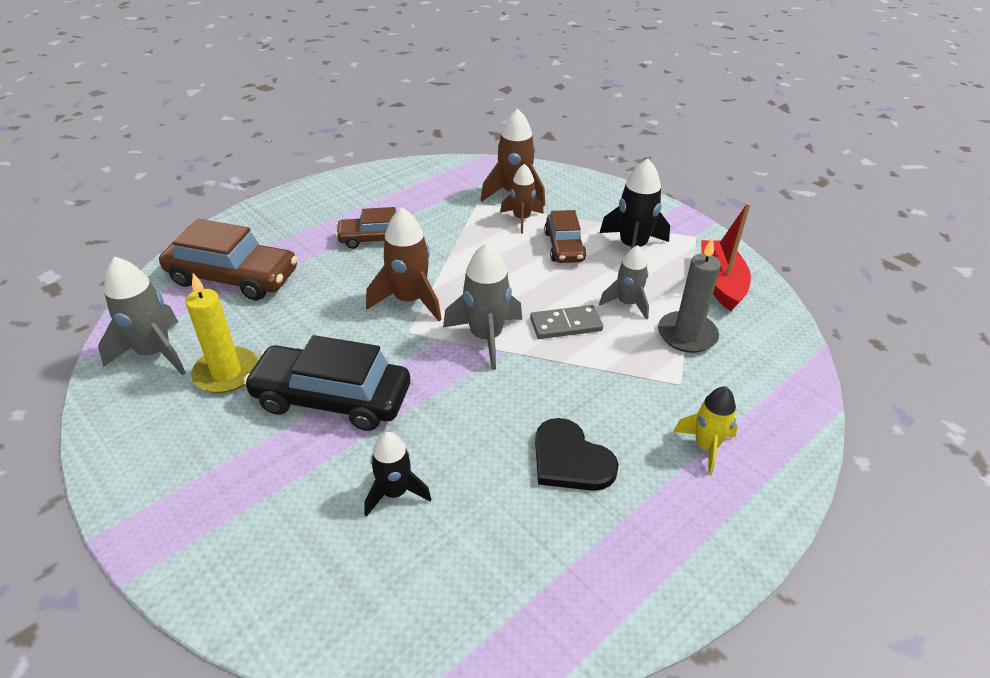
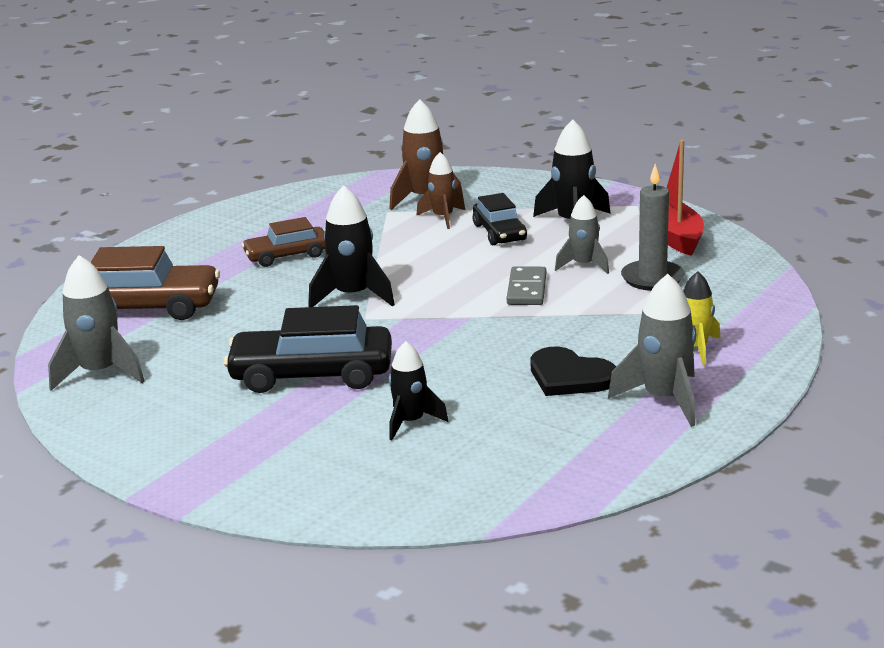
camera: 10 degrees left, 15 degrees down
yellow candle [185,273,258,393] -> none
brown rocket [366,207,442,321] -> black rocket [308,185,395,307]
grey rocket [443,243,522,370] -> grey rocket moved to [608,274,696,427]
grey domino [530,305,603,339] -> grey domino turned 60 degrees counterclockwise [507,267,546,305]
brown car [544,210,586,263] -> black car [473,193,527,245]

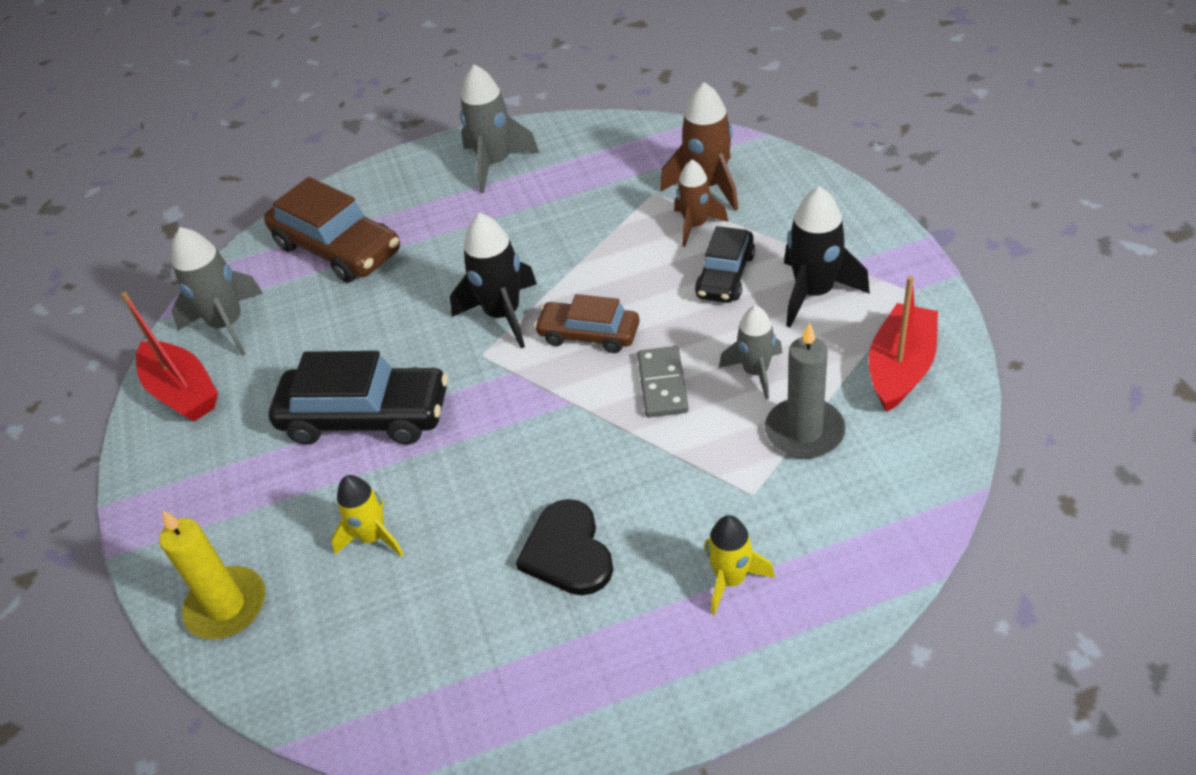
camera: 40 degrees right, 20 degrees up
black car [224,305,392,393] -> black car turned 150 degrees clockwise [269,351,448,444]
brown car [241,217,325,267] -> brown car moved to [534,294,640,353]
black rocket [389,341,448,440] -> yellow rocket [331,475,404,557]
grey domino [507,267,546,305] -> grey domino turned 45 degrees counterclockwise [638,346,689,417]
grey rocket [608,274,696,427] -> grey rocket moved to [460,64,539,193]
none -> red boat [121,292,218,421]
none -> yellow candle [159,510,265,639]

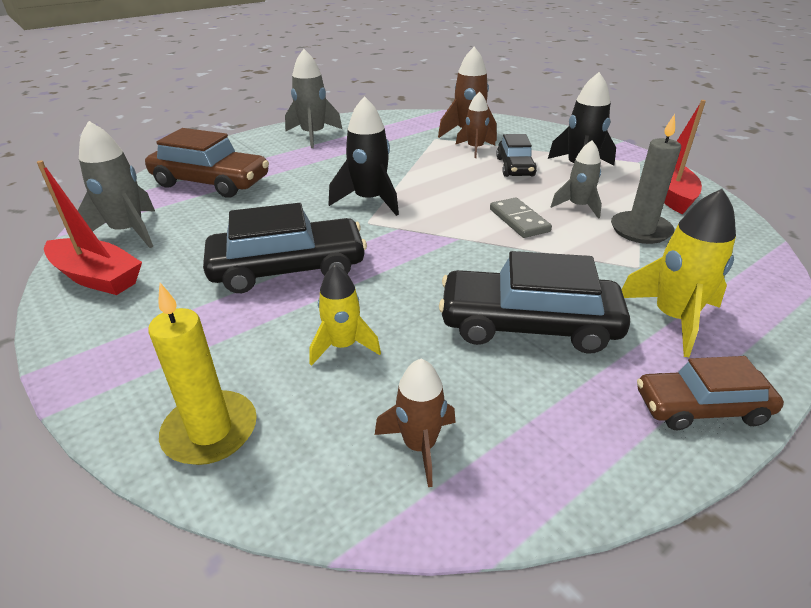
camera: 25 degrees left, 10 degrees down
black heart [516,499,613,595] -> black car [439,251,630,354]
brown car [534,294,640,353] -> brown car moved to [637,356,784,430]
yellow rocket [704,515,775,615] -> yellow rocket [622,189,736,357], size x1.53
none -> brown rocket [375,359,456,487]

